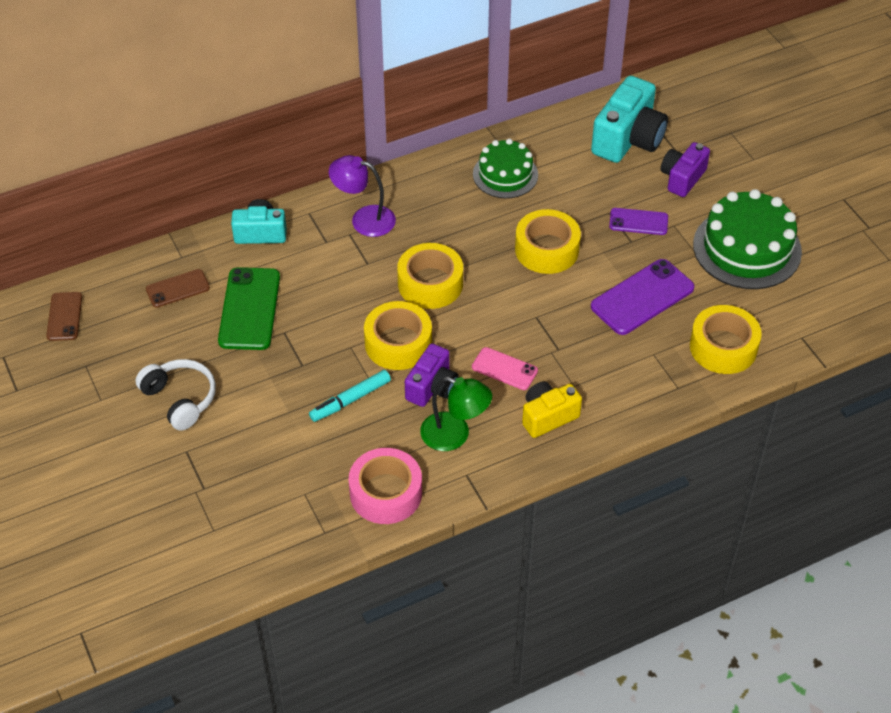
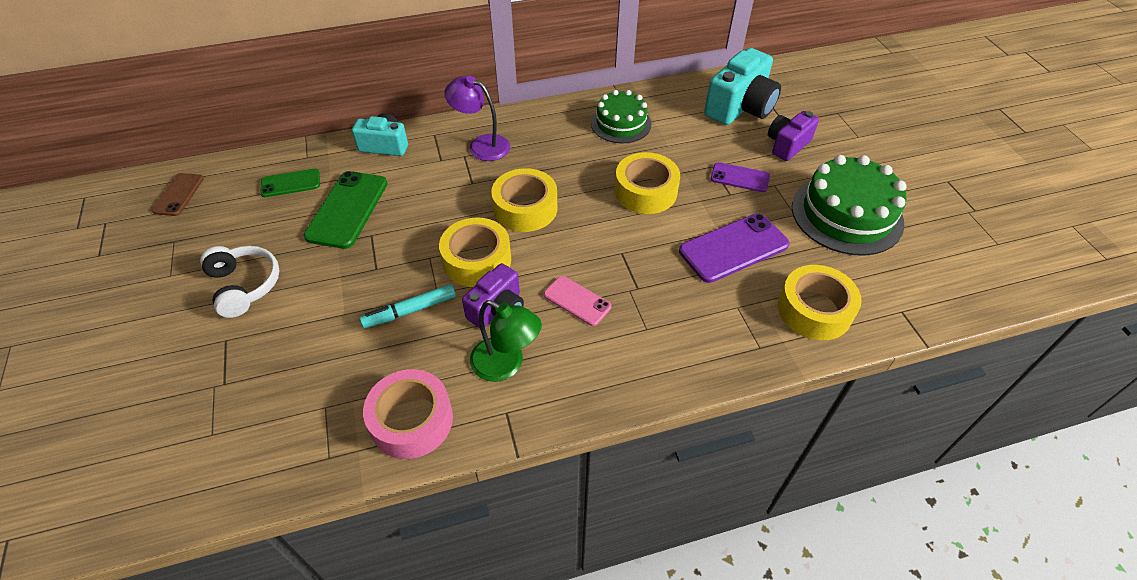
camera: 10 degrees right, 0 degrees up
brown phone [146,269,210,308] -> green phone [260,169,320,197]
yellow camera [522,381,582,438] -> none

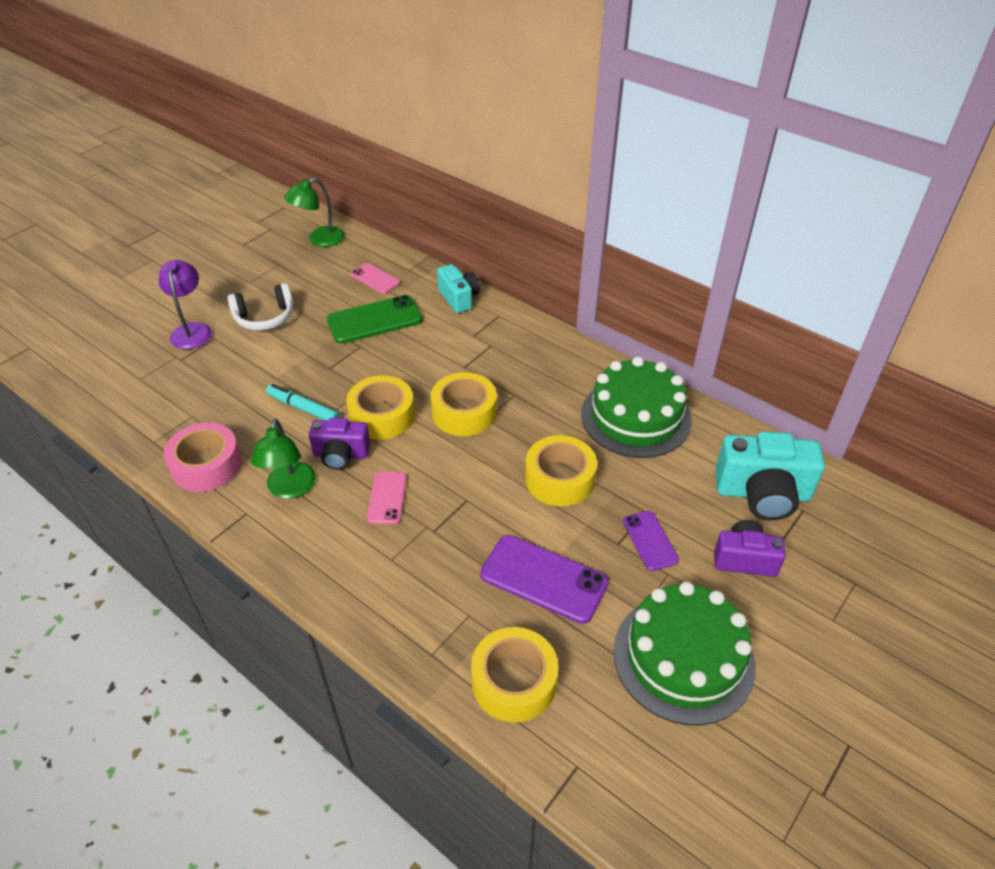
camera: 55 degrees right, 5 degrees down
brown phone [152,173,204,216] -> green lamp [284,178,345,247]
white headphones [200,246,280,318] -> white headphones turned 45 degrees clockwise [227,283,294,331]
green phone [260,169,320,197] -> pink phone [351,263,400,294]
purple lamp [444,76,510,161] -> purple lamp moved to [159,260,212,349]
green cake [591,90,651,143] -> green cake [581,357,692,458], size x1.58

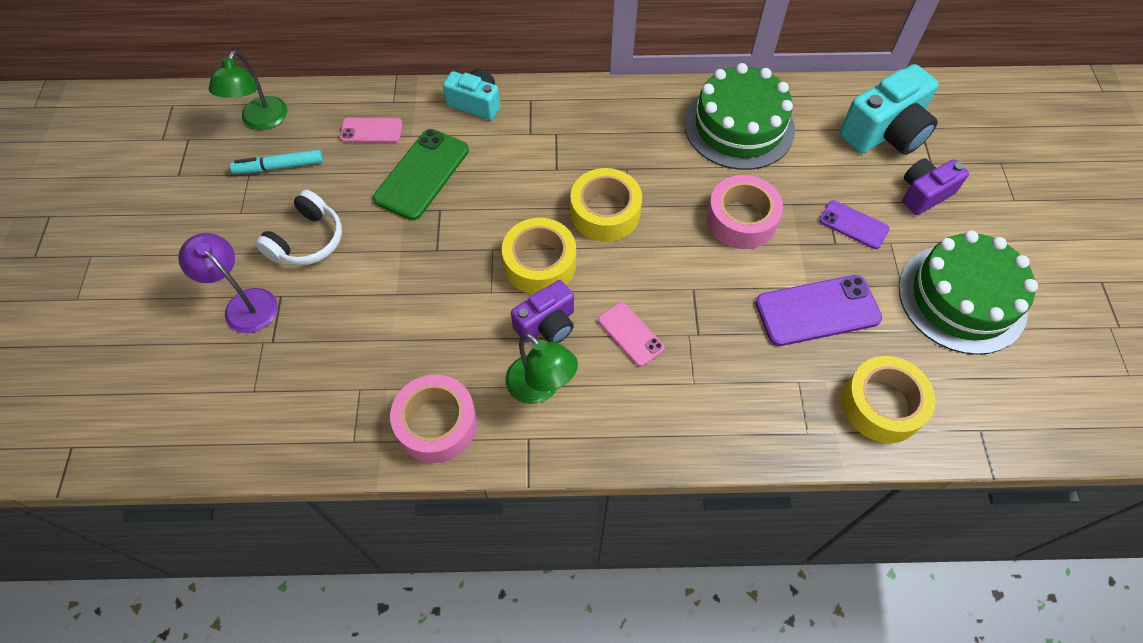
camera: 40 degrees left, 15 degrees up
turquoise marker [266,384,340,421] -> turquoise marker moved to [230,149,323,174]
yellow tape [525,435,597,507] -> pink tape [706,175,783,249]

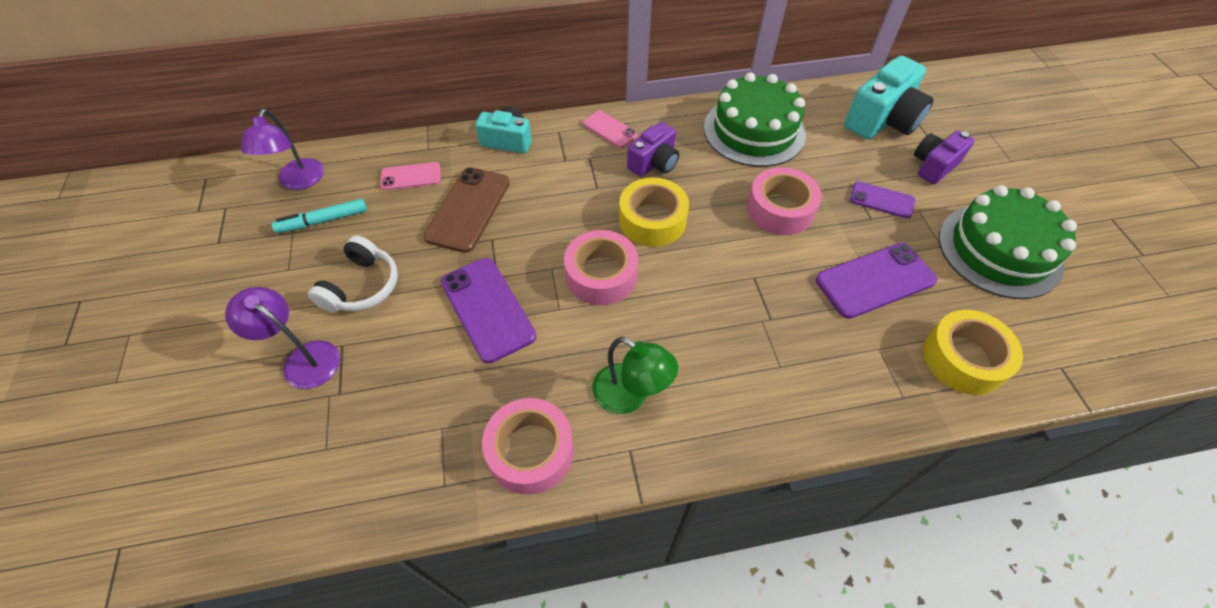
camera: 10 degrees left, 5 degrees down
green lamp [208,50,287,130] -> purple lamp [241,109,324,190]
green phone [373,129,469,220] -> brown phone [423,167,510,253]
yellow tape [502,218,576,294] -> pink tape [564,230,638,305]
purple camera [511,280,574,343] -> purple camera moved to [627,122,679,177]
pink phone [598,302,665,367] -> pink phone moved to [583,110,638,148]
none -> purple phone [441,258,536,363]

